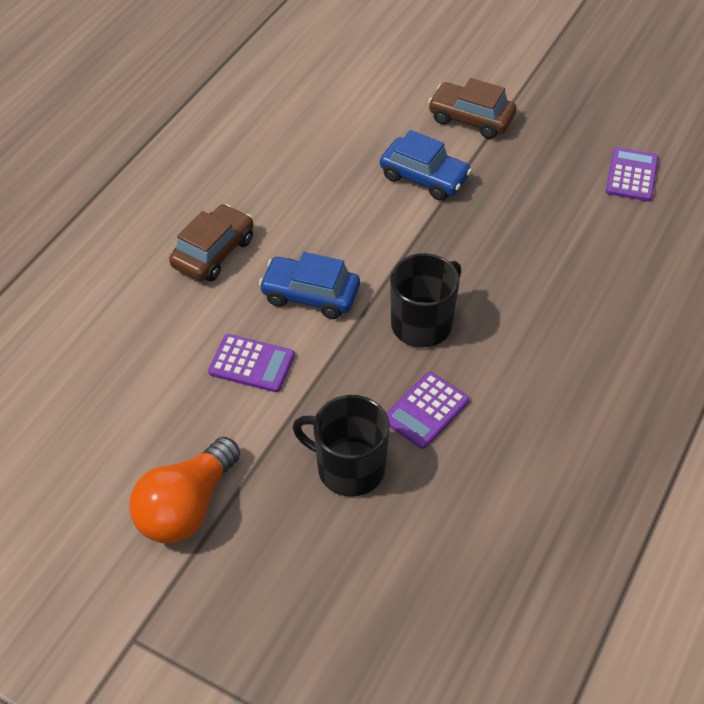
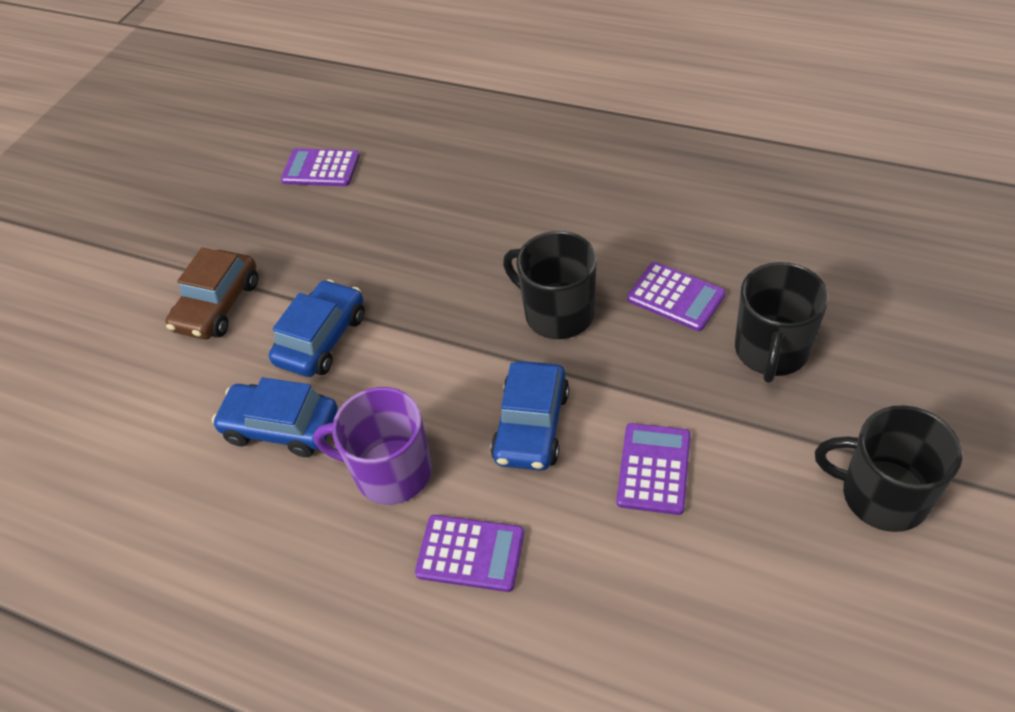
camera: 90 degrees left, 0 degrees up
orange light bulb [129,437,240,543] -> black mug [815,405,963,532]
brown car [169,204,253,282] -> purple calculator [415,515,524,592]
none -> blue car [212,377,338,457]
none -> purple mug [314,387,432,505]

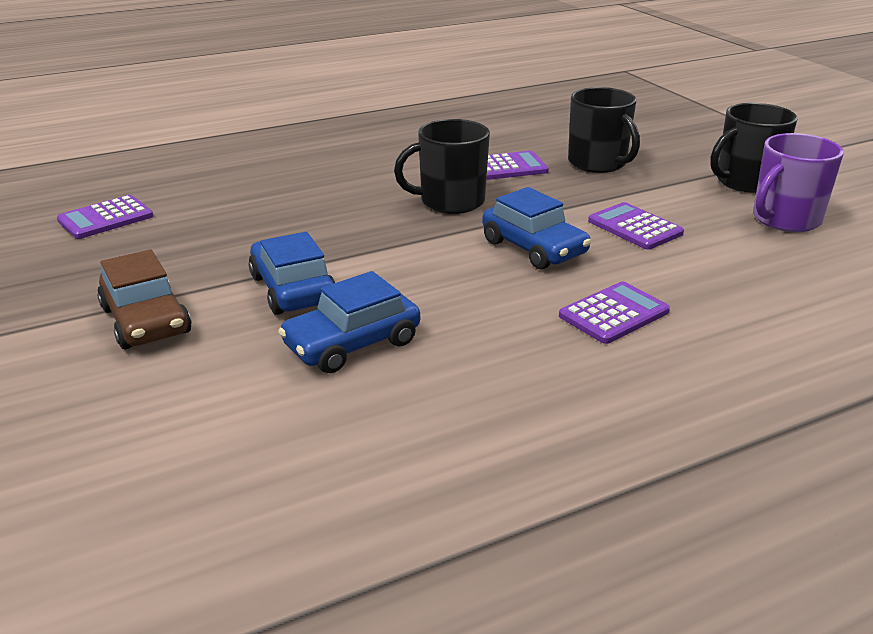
camera: 55 degrees left, 20 degrees down
purple mug [314,387,432,505] -> purple mug moved to [753,133,844,232]

